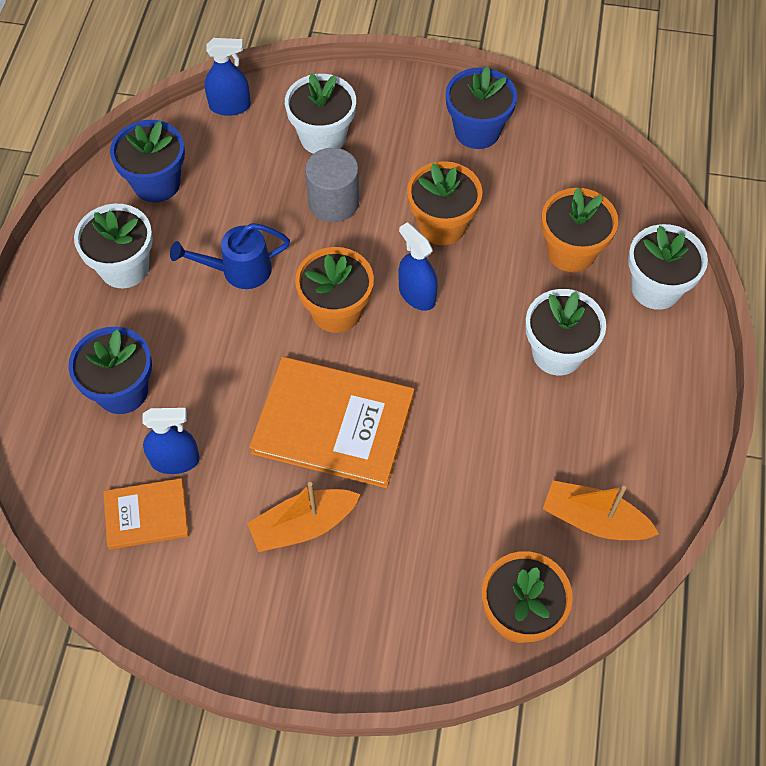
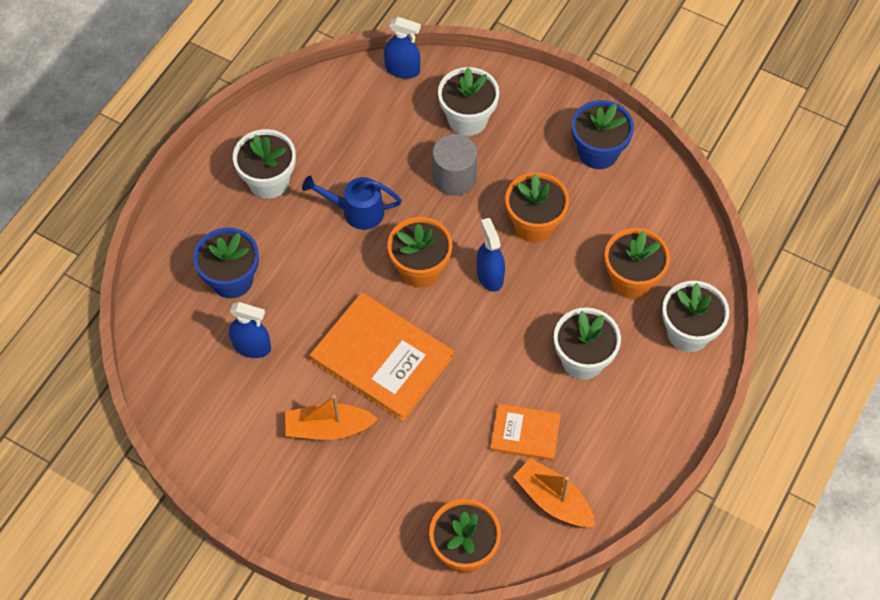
camera: 20 degrees right, 0 degrees up
orange book [103,478,189,550] -> orange book moved to [490,404,561,461]
blue flower pot [110,120,185,202] -> none

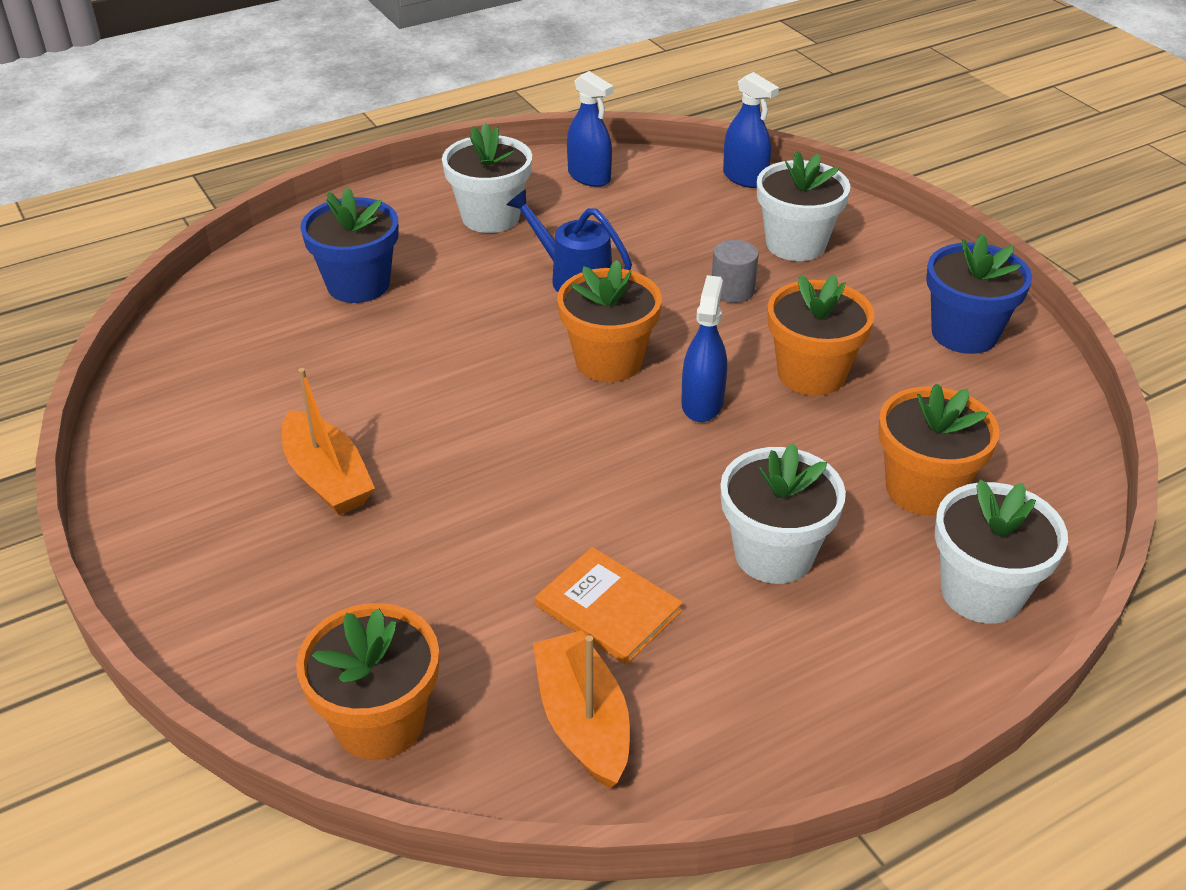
camera: 30 degrees right, 20 degrees down
blue spray bottle [229,302,271,358] -> blue spray bottle moved to [567,71,614,187]
orange boat [285,395,378,440] -> orange boat turned 150 degrees counterclockwise [282,368,375,515]
orange book [309,292,454,421] -> none
grey cylinder [432,134,477,196] -> grey cylinder [712,240,758,303], size x0.65

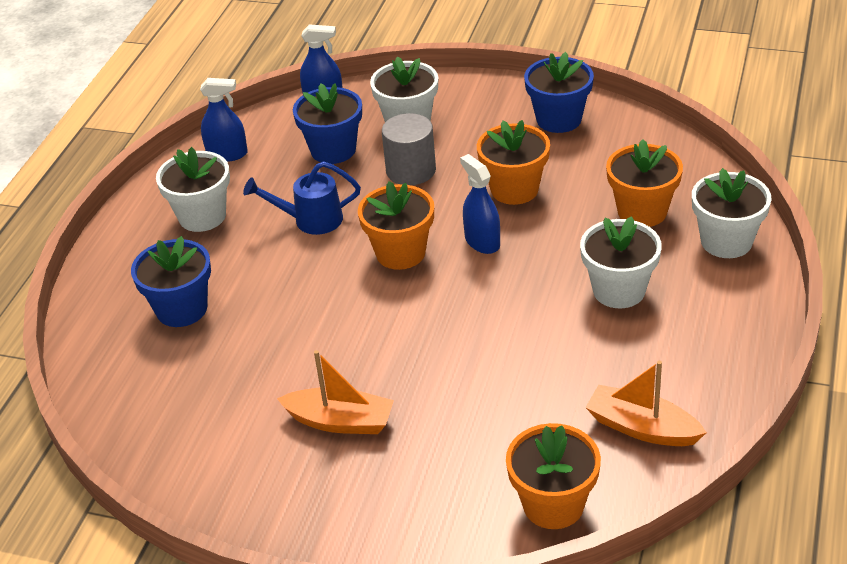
camera: 40 degrees left, 0 degrees up
orange book [535,547,683,665] -> none
grey cylinder [712,240,758,303] -> grey cylinder [382,113,436,185], size x1.54
none -> blue flower pot [293,83,362,164]

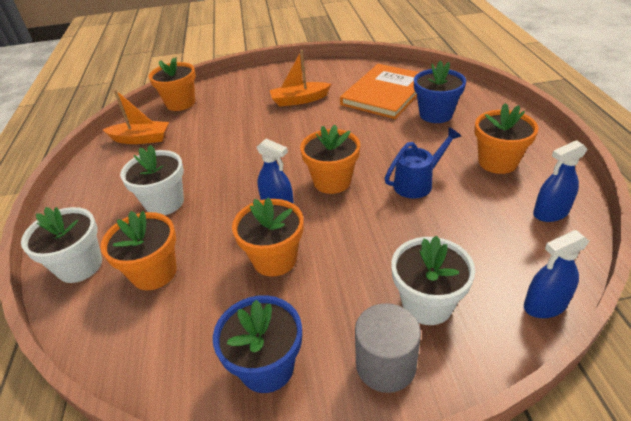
camera: 155 degrees right, 0 degrees up
white flower pot [156,147,230,232] -> orange flower pot [475,103,539,174]
blue flower pot [293,83,362,164] -> none
grey cylinder [382,113,436,185] -> grey cylinder moved to [355,303,421,393]
none -> orange book [340,64,419,119]

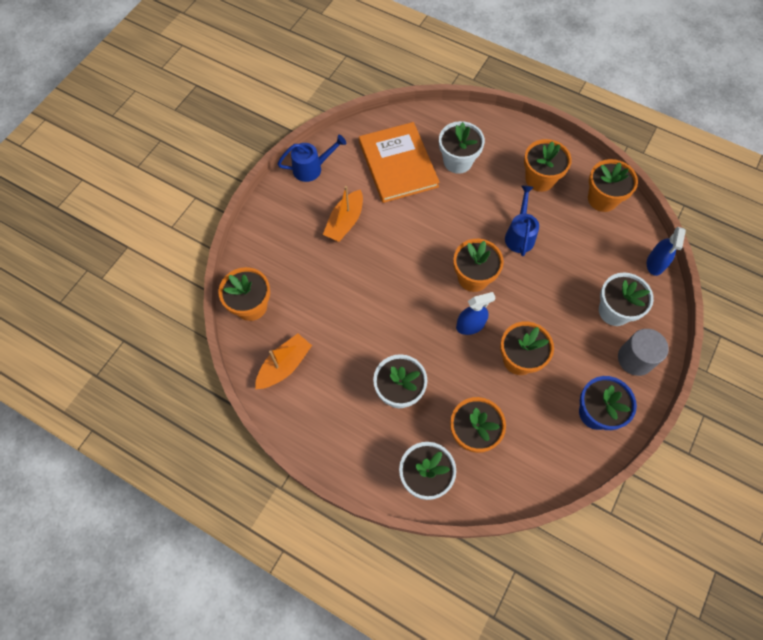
camera: 55 degrees left, 25 degrees up
blue flower pot [414,61,466,123] -> white flower pot [439,121,485,174]
blue spray bottle [533,140,587,222] -> orange flower pot [588,159,638,212]
none -> blue watering can [277,135,346,182]

